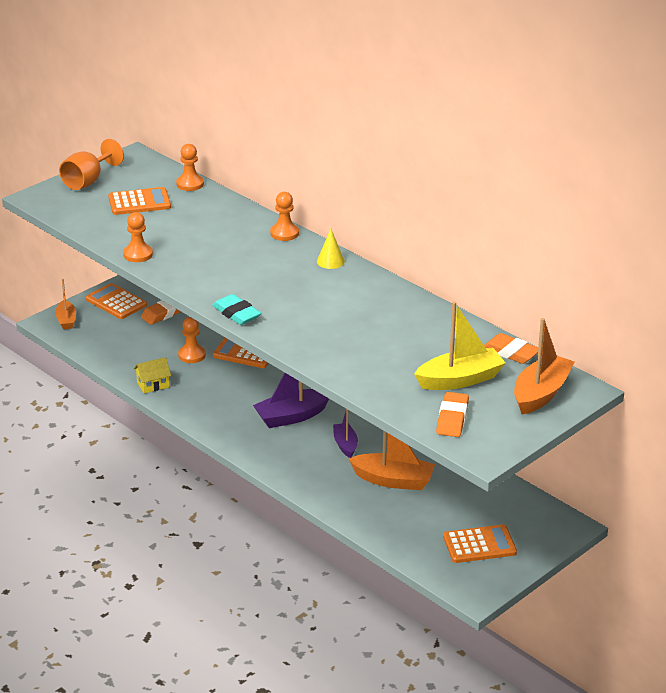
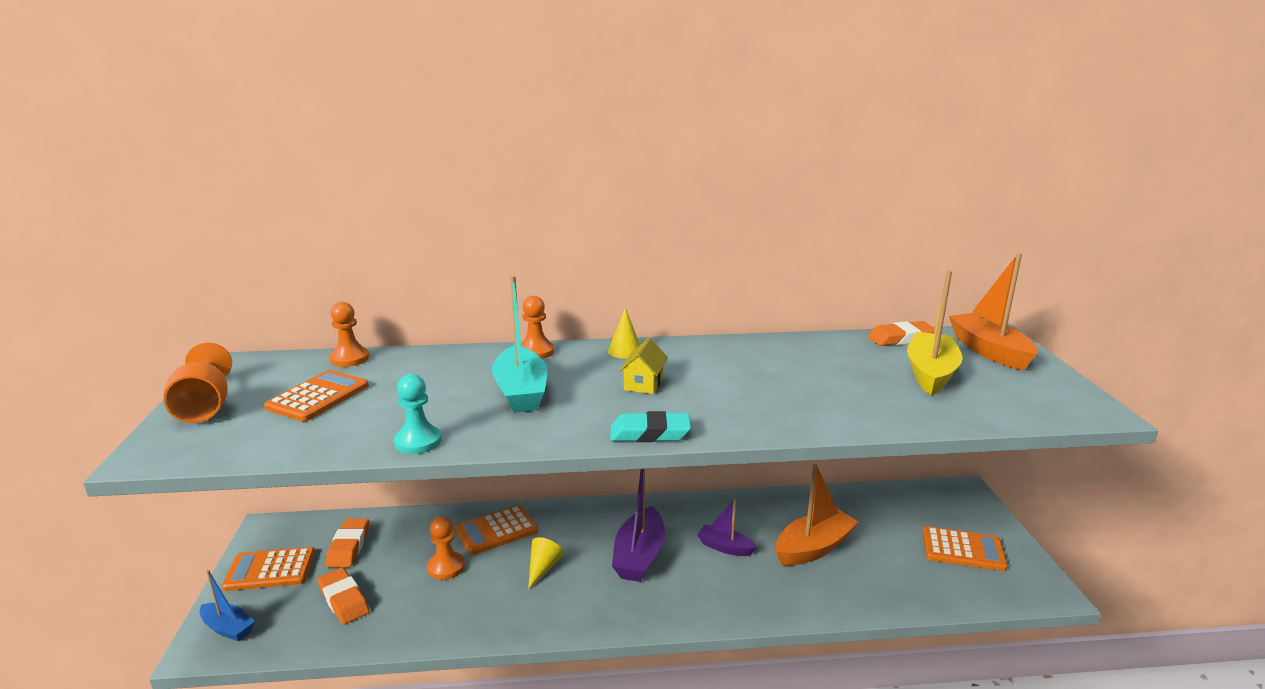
camera: 50 degrees left, 10 degrees down
orange boat [55,279,76,329] -> blue boat [200,570,255,641]
orange pawn [123,212,153,262] -> turquoise pawn [394,374,442,454]
yellow house [134,357,171,393] -> yellow house moved to [619,338,668,394]
orange eraser [436,392,469,437] -> orange eraser moved to [317,567,370,625]
orange calculator [443,524,517,563] -> orange calculator turned 75 degrees clockwise [923,526,1008,571]
none -> turquoise boat [492,276,547,413]
none -> yellow cone [528,537,564,589]

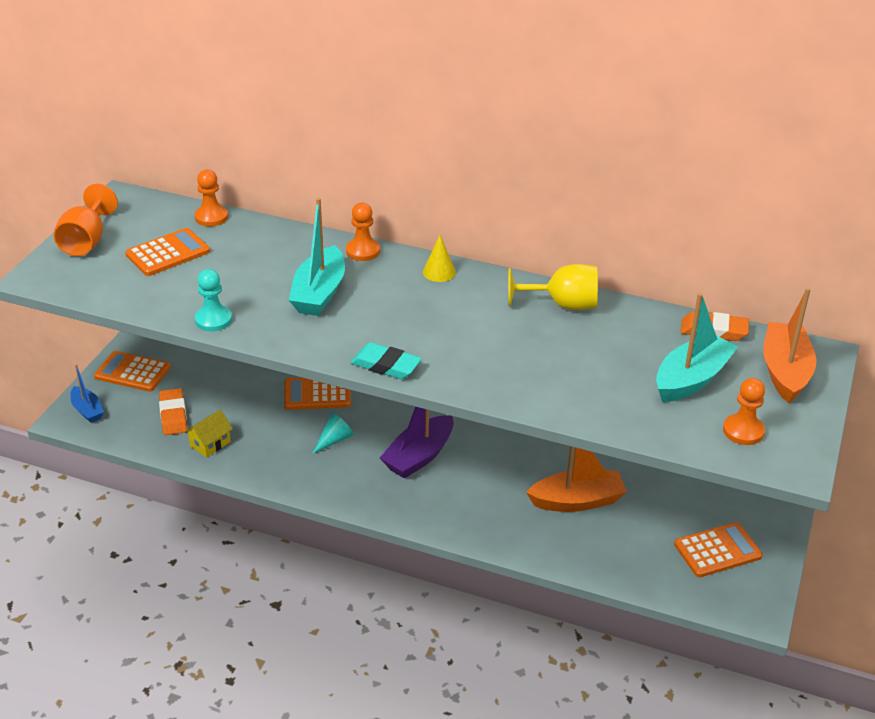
camera: 25 degrees right, 15 degrees up
orange eraser [326,518,369,567] -> none
orange pawn [427,516,465,580] -> orange pawn moved to [723,378,765,445]
yellow cone [528,537,564,589] -> turquoise cone [312,413,354,454]
yellow house [619,338,668,394] -> yellow house moved to [184,409,233,458]
purple boat [697,499,757,556] -> none
yellow boat [907,270,963,395] -> turquoise boat [656,293,738,402]
orange calculator [923,526,1008,571] -> orange calculator turned 60 degrees counterclockwise [674,522,763,578]
none -> yellow goblet [508,264,598,310]

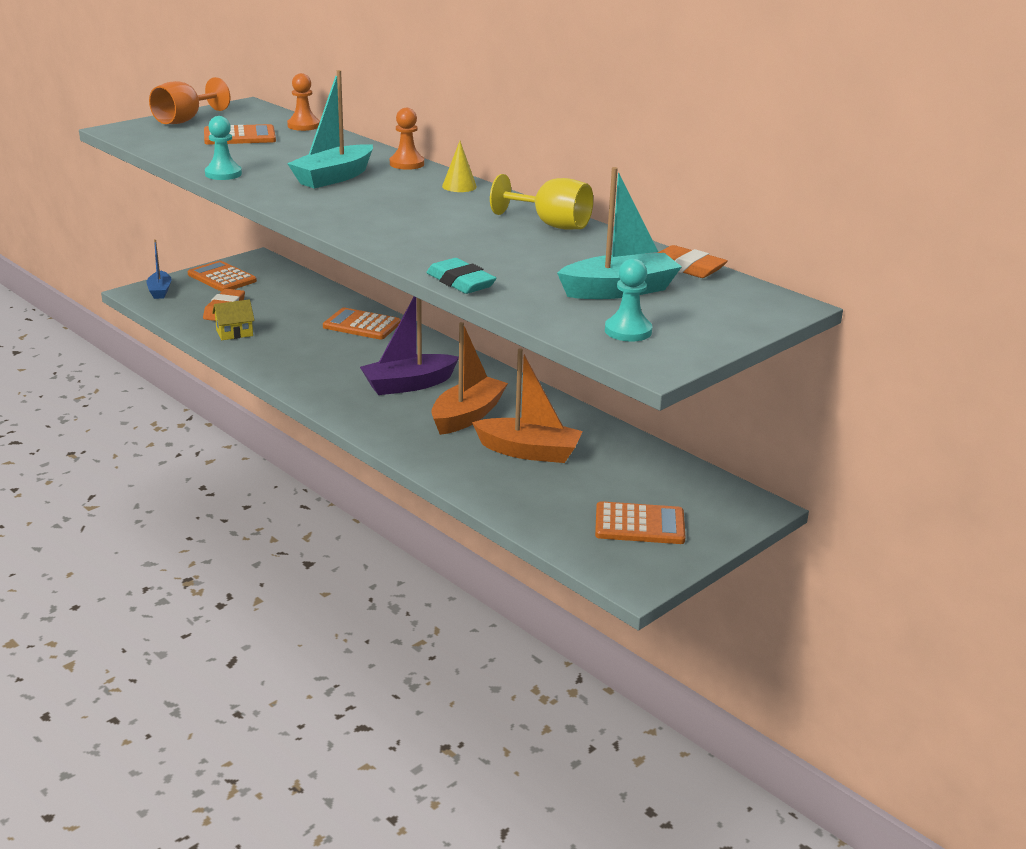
camera: 25 degrees right, 10 degrees down
turquoise cone [312,413,354,454] -> none
turquoise eraser [351,342,422,379] -> turquoise eraser moved to [426,258,497,294]
orange pawn [723,378,765,445] -> turquoise pawn [605,258,652,342]
orange boat [763,288,816,403] -> orange boat moved to [431,322,508,435]

